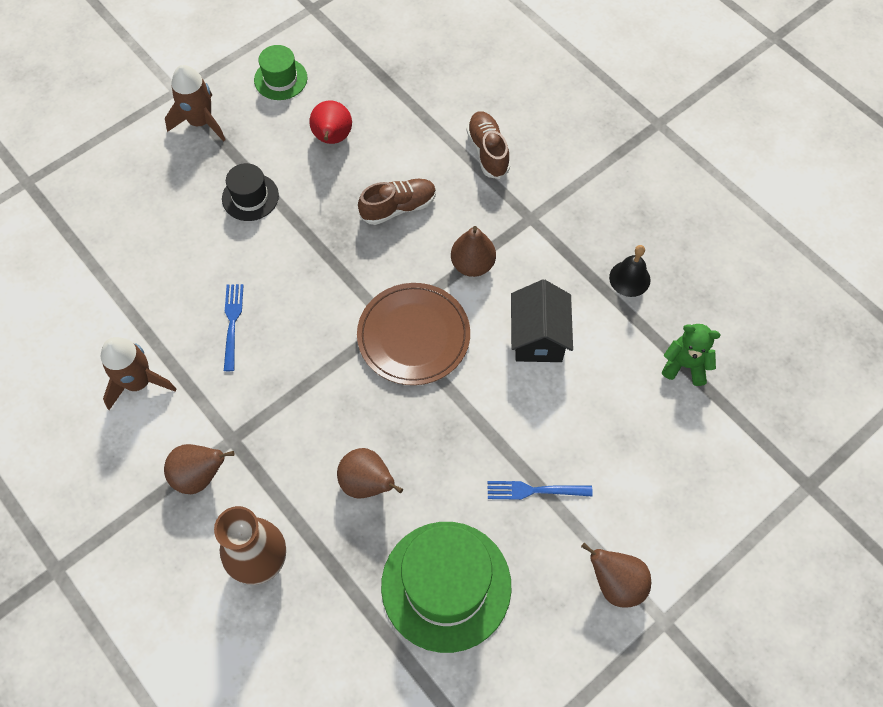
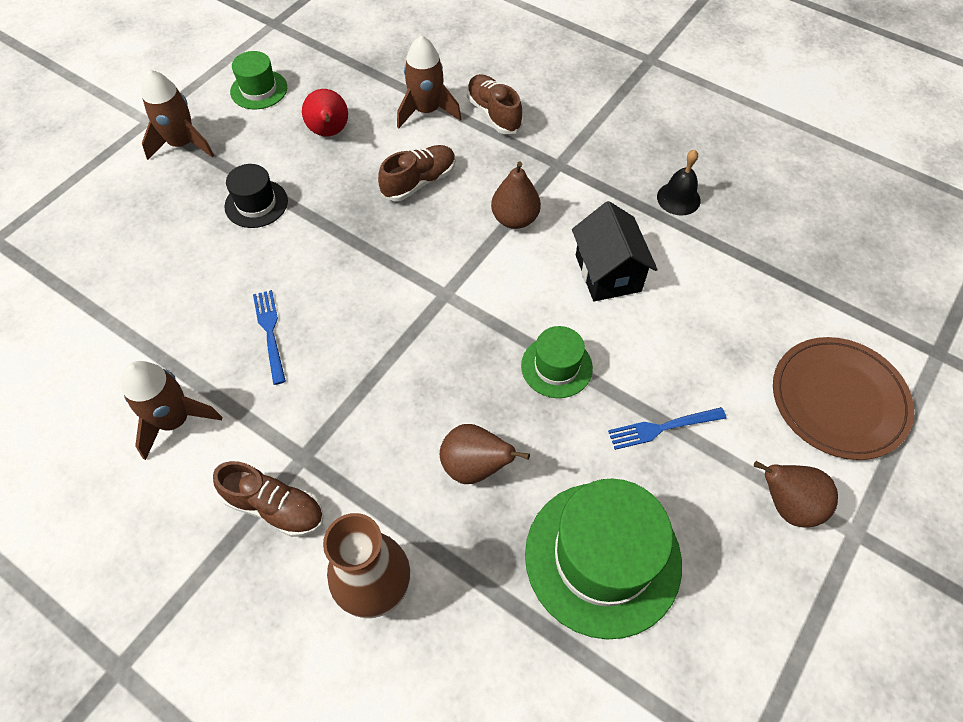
camera: 15 degrees left, 5 degrees down
brown pear [164,444,235,494] -> brown shoe [213,461,324,537]
brown plate [357,283,470,385] -> brown plate moved to [773,337,914,460]
green teddy bear [662,324,721,386] -> none
none -> brown rocket [397,36,462,128]
none -> green hat [521,326,593,398]

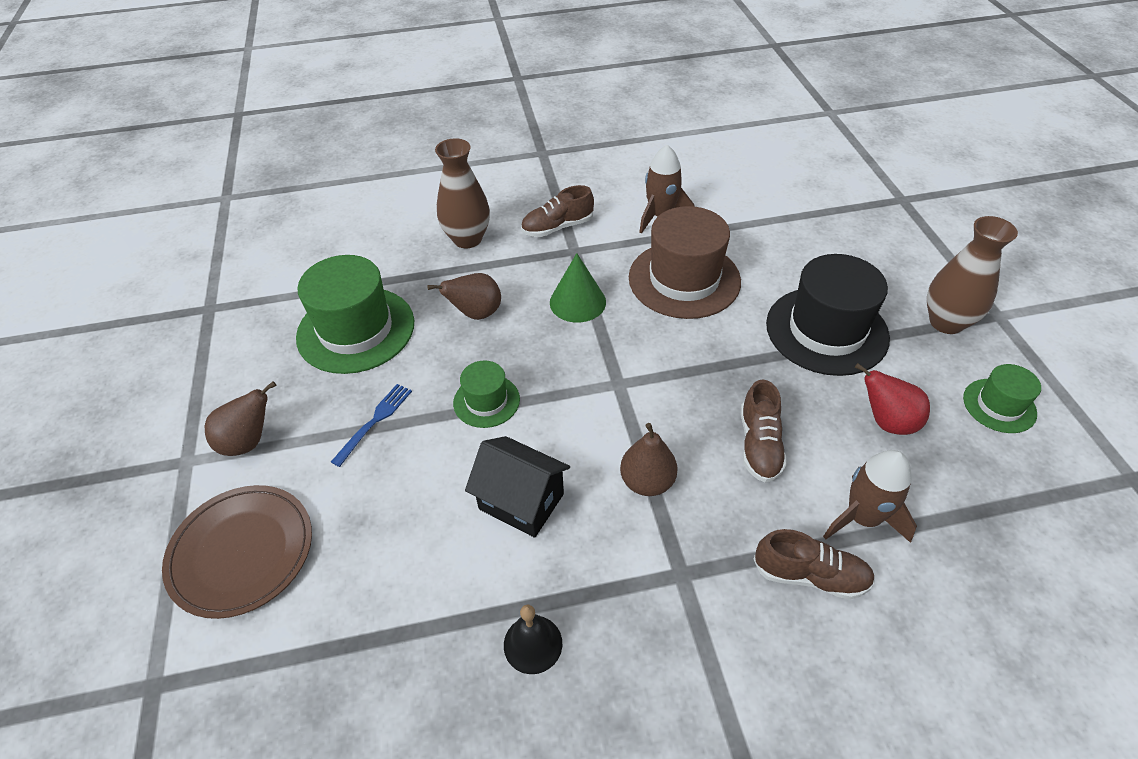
camera: 135 degrees right, 10 degrees down
brown rocket [142,70,214,160] -> brown vase [927,216,1018,334]
black hat [224,164,288,228] -> black hat [766,254,890,376], size x1.91
blue fork [253,290,286,385] -> brown hat [629,206,741,319]
none -> green cone [550,253,606,322]

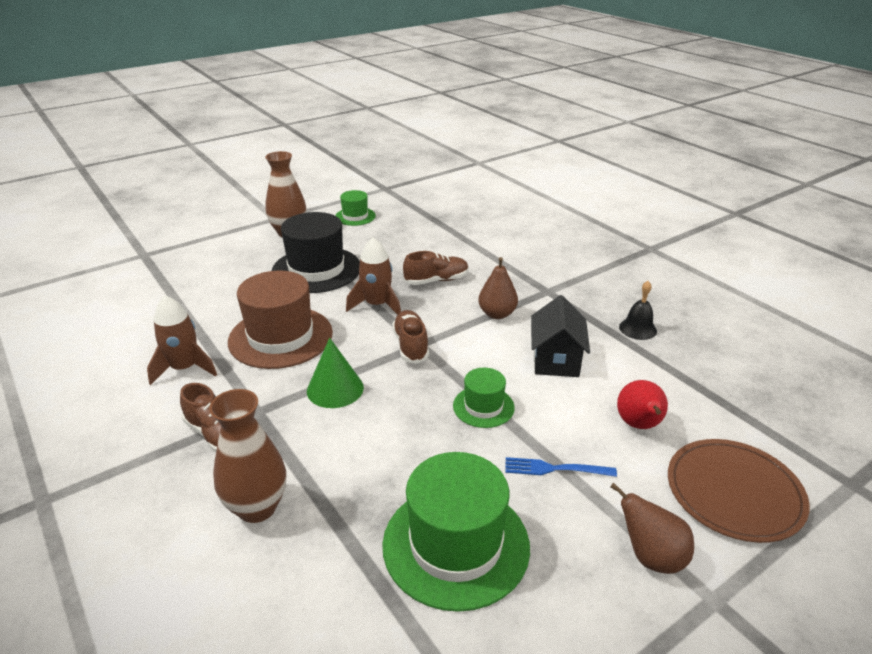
camera: 115 degrees left, 15 degrees down
brown pear [427,273,501,320] -> none
brown shoe [754,529,875,599] -> brown shoe moved to [392,310,429,364]
brown rocket [823,450,917,543] -> brown rocket moved to [346,237,401,315]
red pear [855,363,930,435] -> red pear moved to [617,380,668,429]

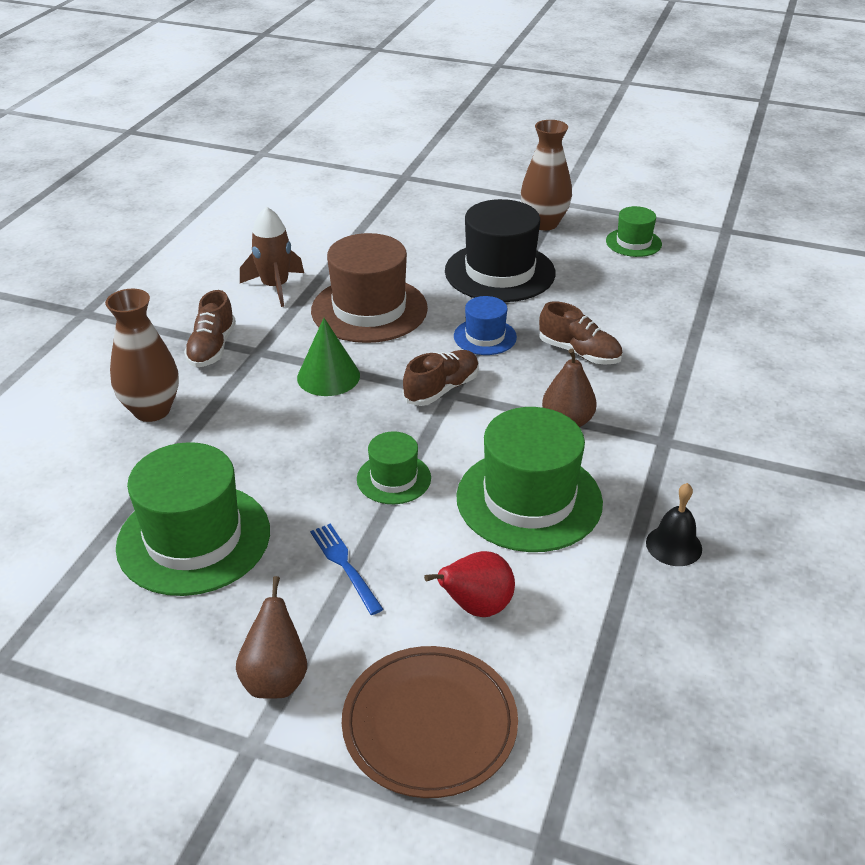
camera: 55 degrees right, 5 degrees up
brown rocket [346,237,401,315] -> blue hat [454,296,517,355]
black house [531,295,590,377] -> green hat [456,407,603,552]

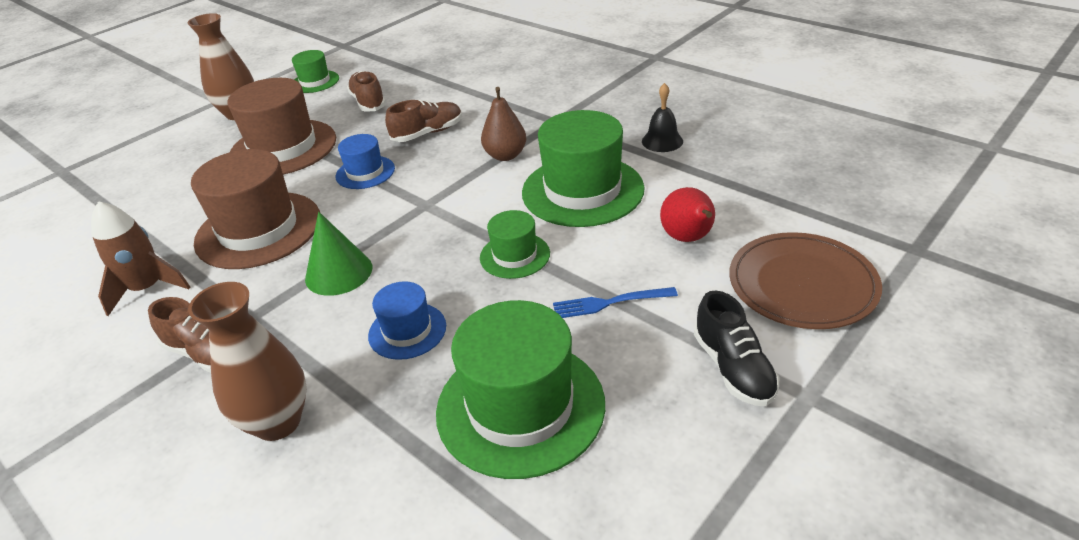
camera: 65 degrees left, 0 degrees up
brown pear [236,576,307,699] -> black shoe [694,290,779,406]
brown shoe [403,350,479,406] -> brown shoe moved to [347,71,386,112]
black hat [445,199,556,302] -> brown hat [228,78,336,175]
none -> blue hat [368,281,446,360]

